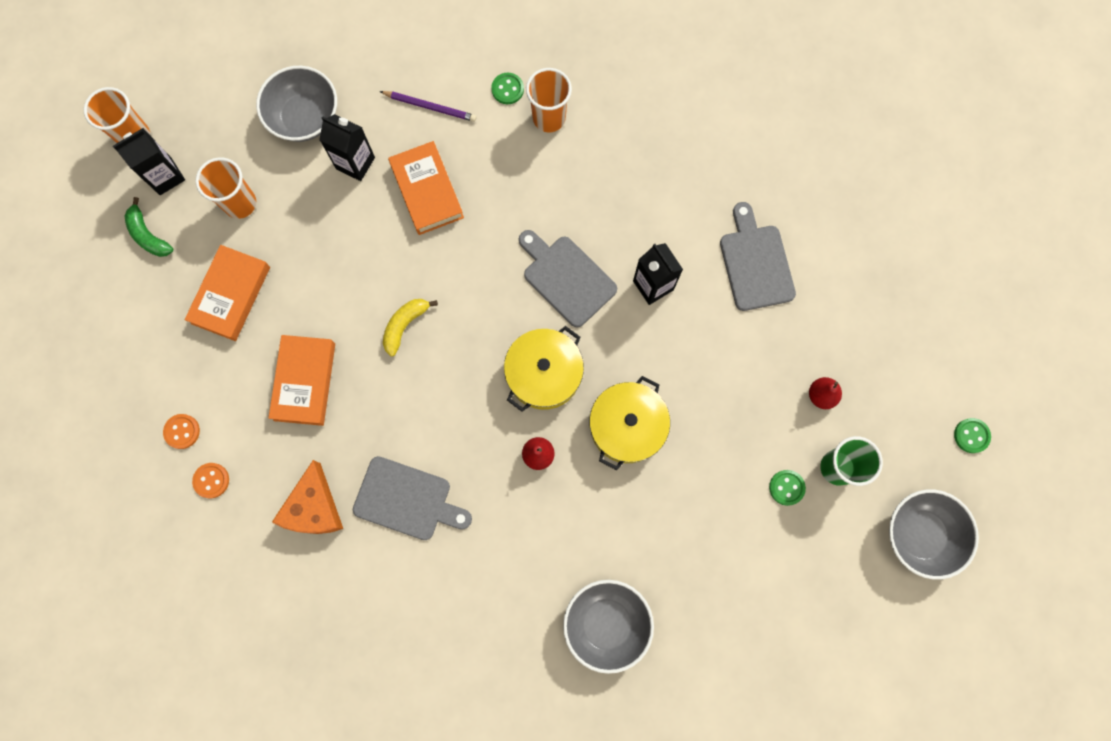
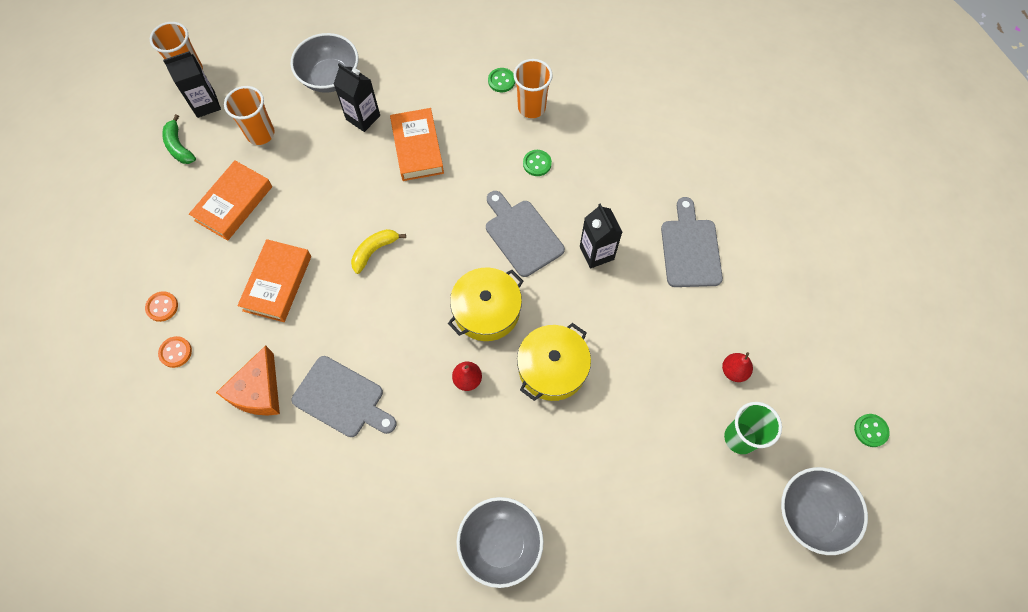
camera: 10 degrees right, 10 degrees down
purple pencil [379,91,476,122] -> none
green button [769,470,806,506] -> green button moved to [523,150,552,176]

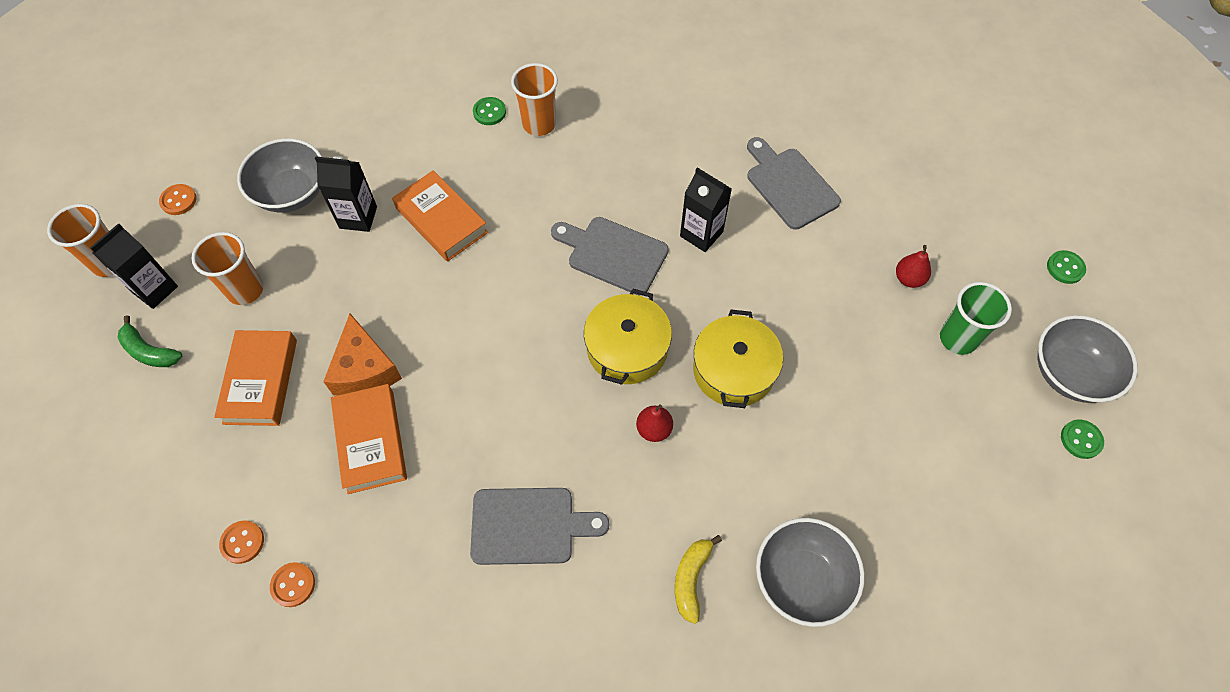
camera: 30 degrees left, 5 degrees down
orange cheese [216,345,280,416] -> orange cheese moved to [323,314,402,396]
yellow banana [351,229,406,274] -> yellow banana moved to [675,535,722,624]
green button [523,150,552,176] -> green button moved to [1061,419,1104,459]
none -> orange button [159,184,197,215]

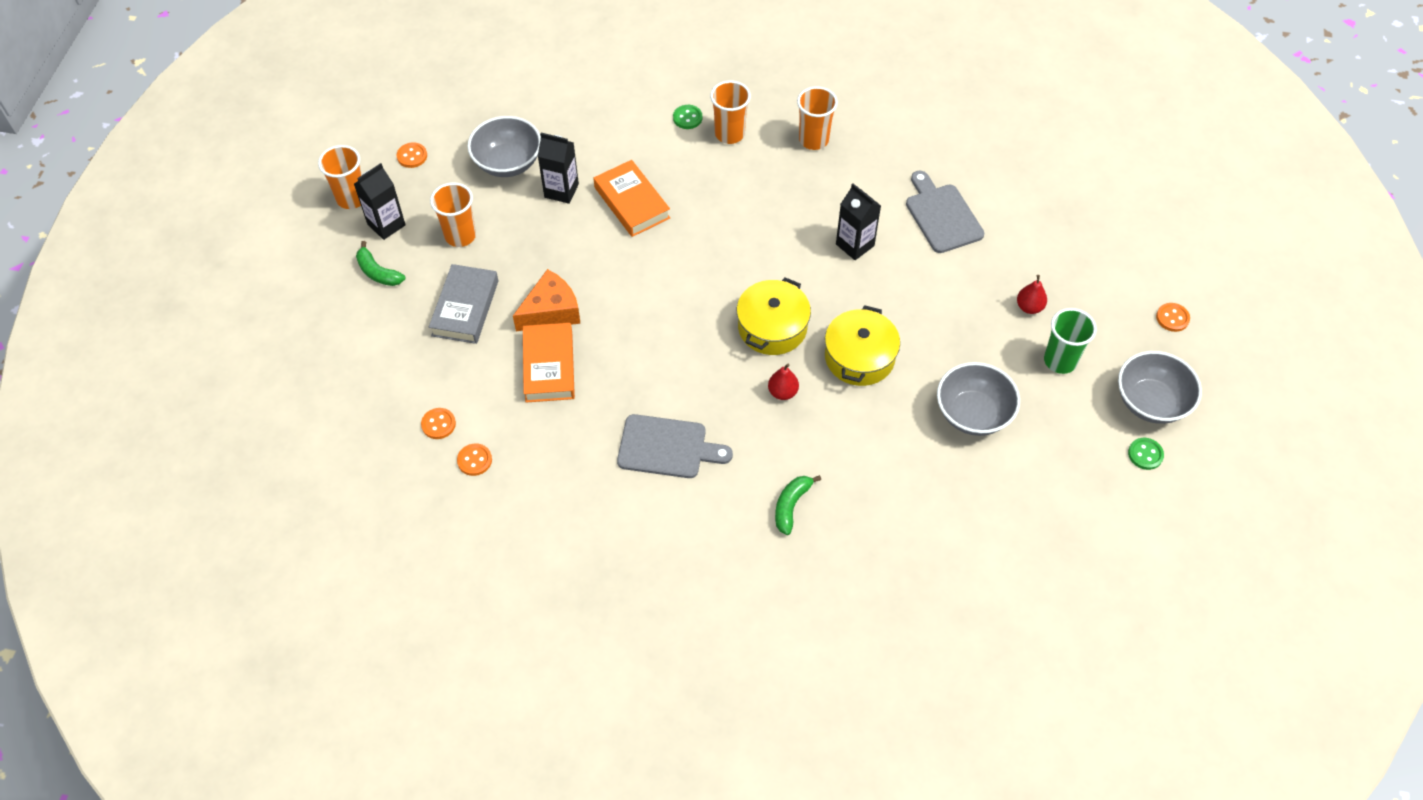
camera: 10 degrees right, 5 degrees down
orange book [214,330,297,426] -> grey book [429,264,499,344]
orange cheese [323,314,402,396] -> orange cheese turned 120 degrees counterclockwise [513,269,581,331]
grey cutting board [551,217,669,296] -> none
yellow banana [675,535,722,624] -> green banana [775,475,821,535]
grey bowl [756,518,865,627] -> grey bowl moved to [937,362,1020,436]
green button [1047,250,1086,284] -> orange button [1156,303,1190,332]
none -> orange cup [797,86,838,150]

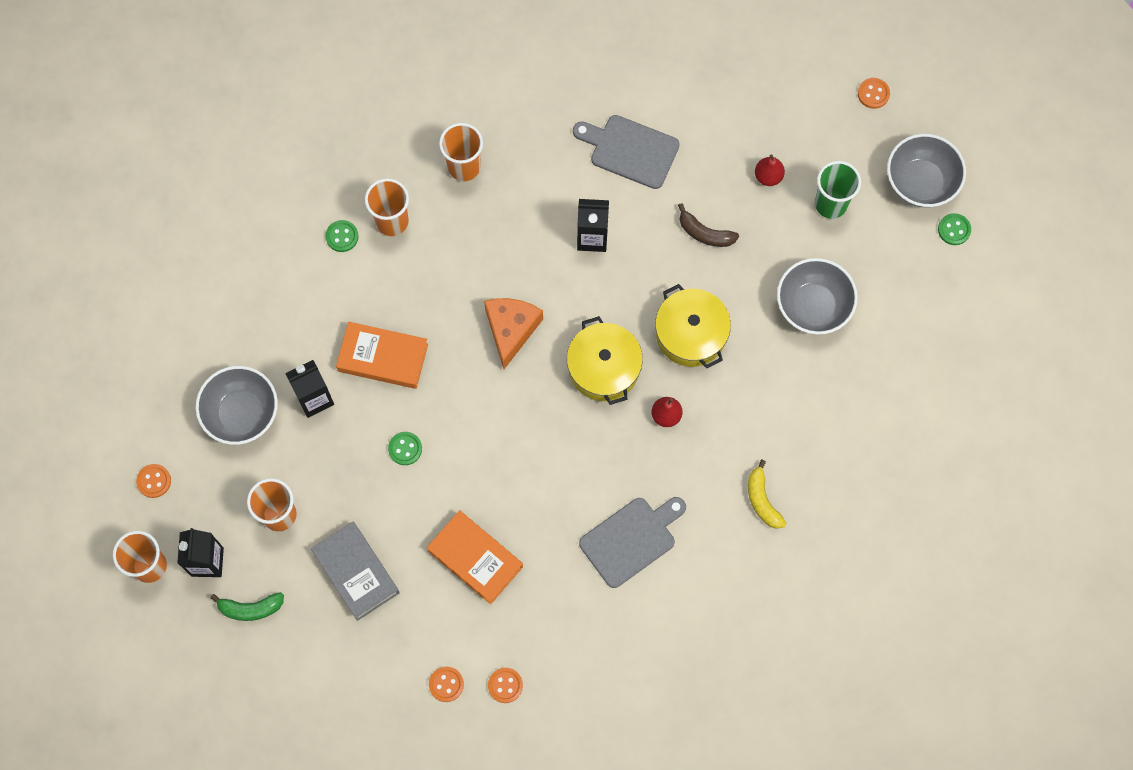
camera: 45 degrees left, 15 degrees up
orange cheese [513,269,581,331] -> orange cheese moved to [484,298,543,369]
green banana [775,475,821,535] -> yellow banana [748,460,786,529]
none -> green button [388,432,422,465]
none -> brown banana [678,203,739,247]

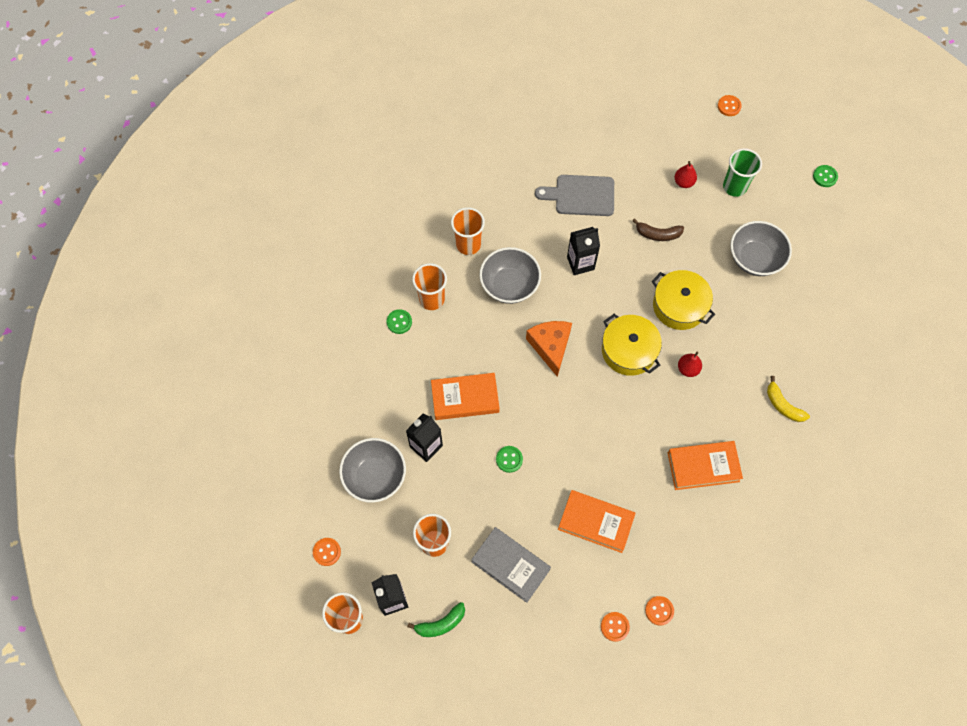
camera: 20 degrees left, 5 degrees down
grey cutting board [579,497,686,588] -> orange book [668,441,743,490]
grey bowl [887,134,966,207] -> grey bowl moved to [479,247,541,304]

